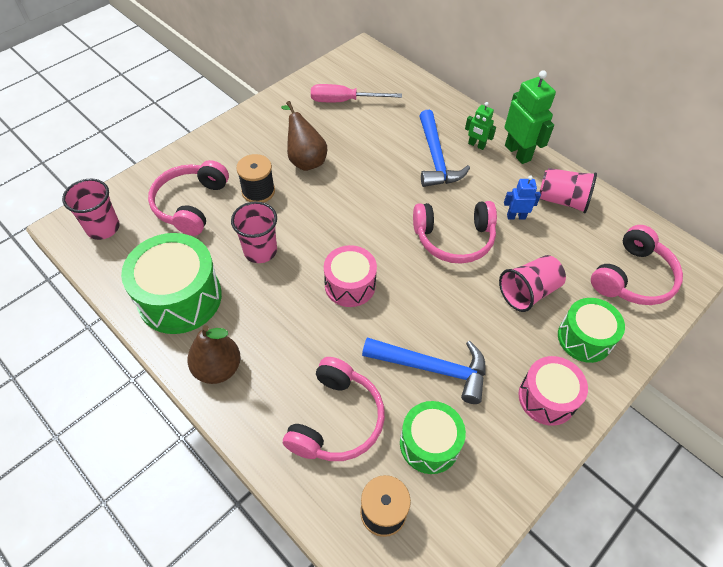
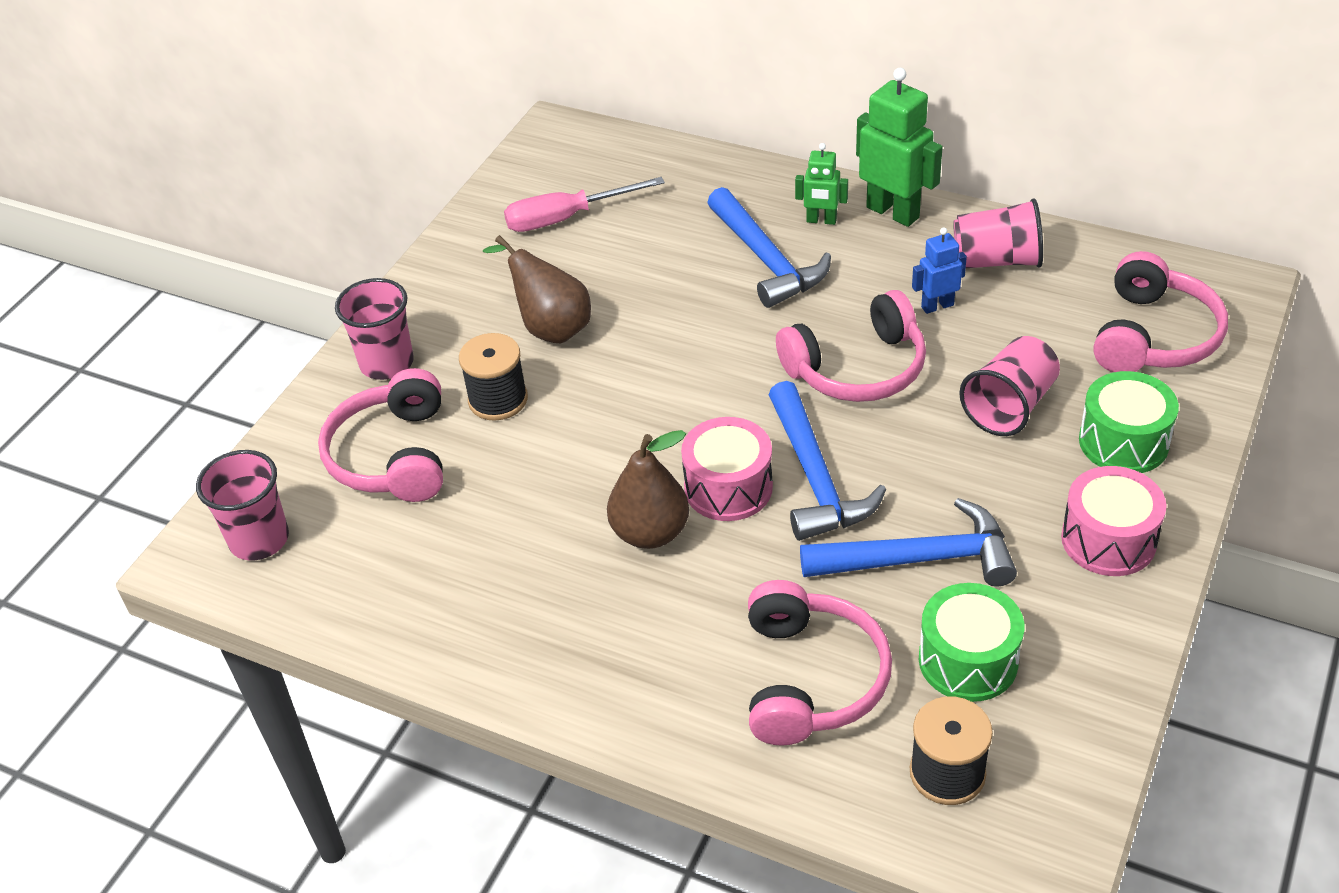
camera: 15 degrees left, 10 degrees down
green drum [121,233,222,334] -> none
brown pear [187,325,241,384] -> brown pear moved to [607,430,689,549]
pink cup [231,201,277,263] -> pink cup moved to [335,278,414,380]
none -> blue hammer [769,381,886,541]

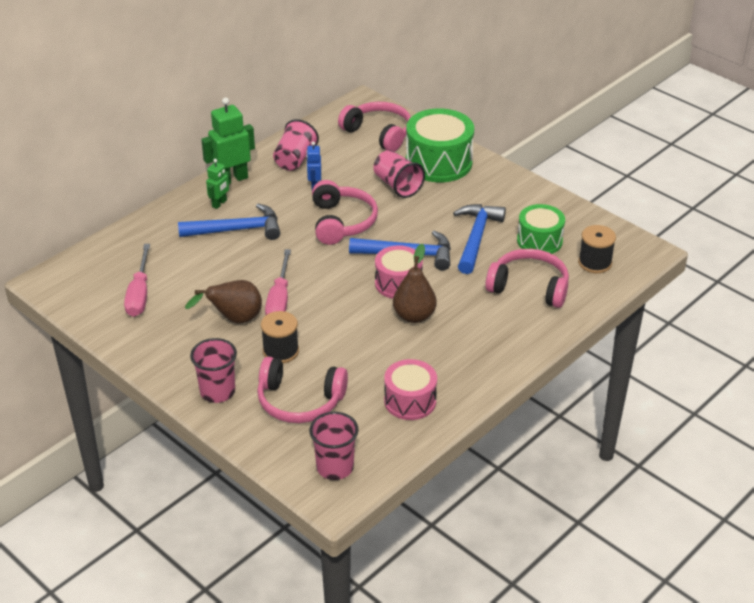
camera: 75 degrees left, 5 degrees down
pink drum [1061,466,1166,576] -> pink drum moved to [384,359,437,420]
green drum [1079,371,1179,473] -> green drum [406,108,474,182], size x1.58
none -> pink screwdriver [265,249,291,315]

